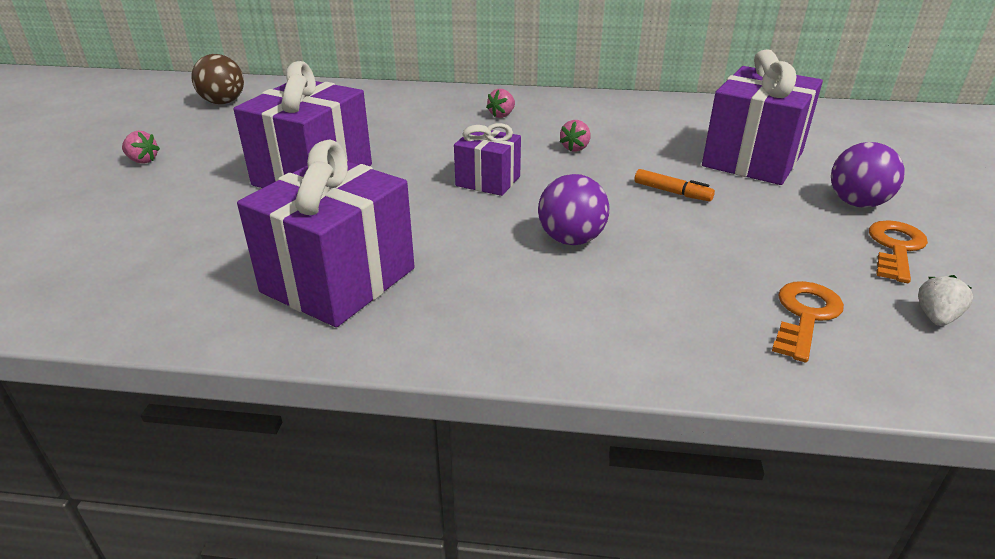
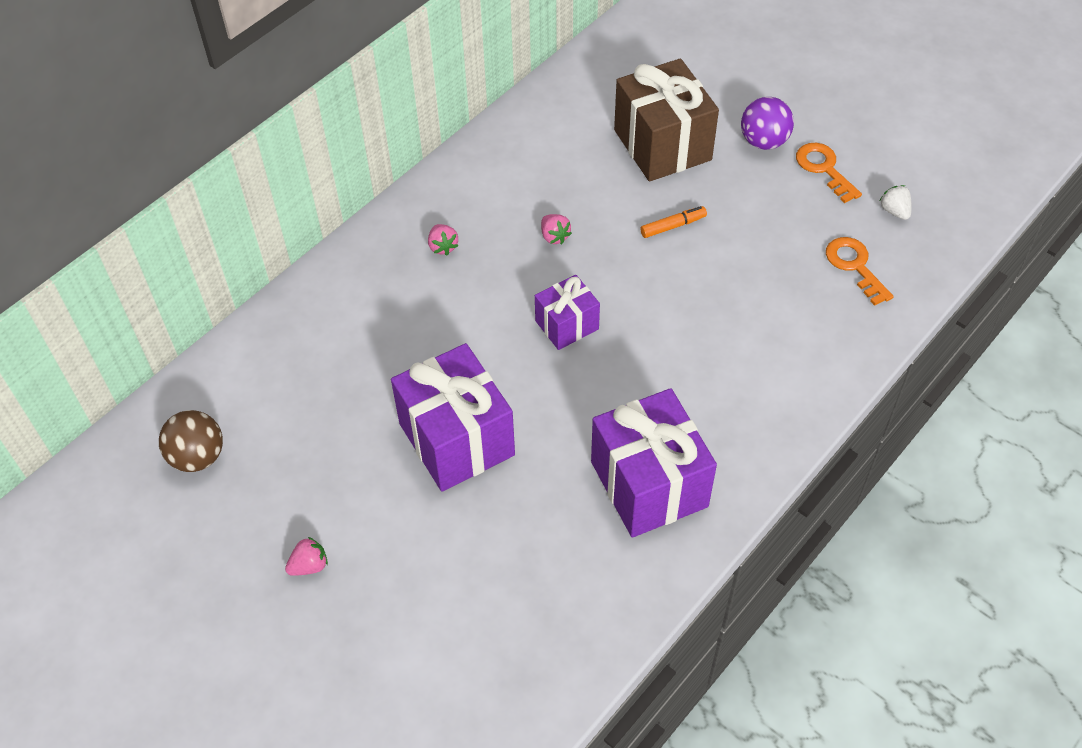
camera: 55 degrees left, 20 degrees up
purple ball [538,174,609,245] -> none
purple gift [702,50,823,185] -> brown gift [614,58,719,182]

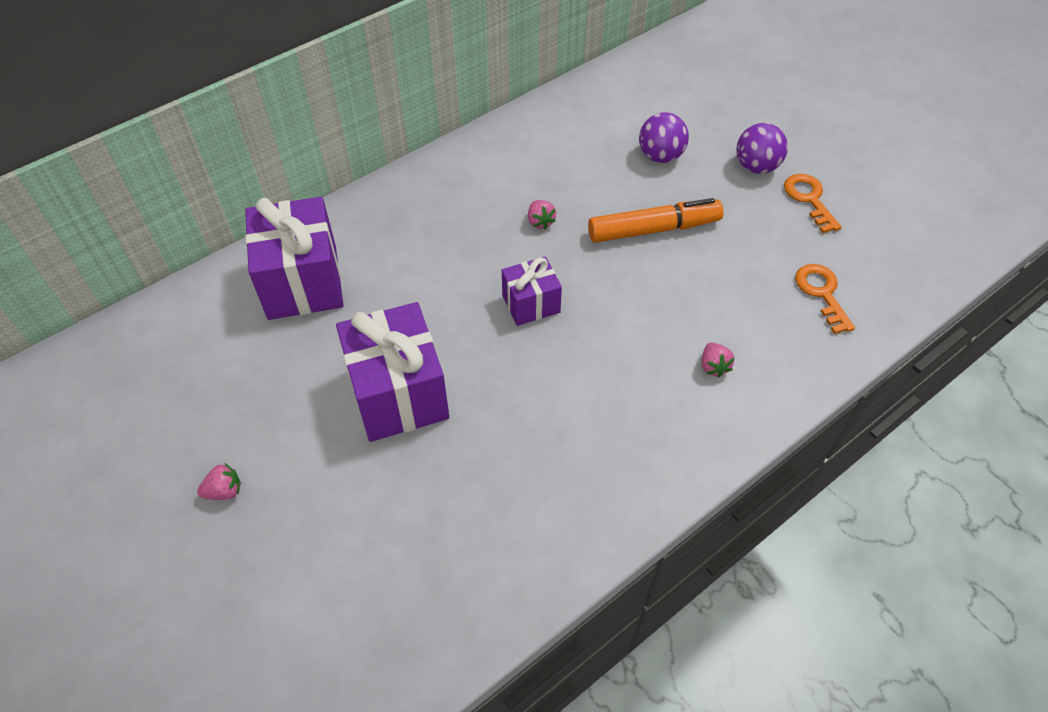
camera: 10 degrees right, 0 degrees up
brown ball [159,410,223,472] -> none
pink strawberry [428,224,458,255] -> pink strawberry moved to [701,342,734,378]
purple gift [591,388,717,538] -> purple gift moved to [245,197,344,320]
brown gift [614,58,719,182] -> purple ball [639,112,689,163]
orange marker [640,206,707,238] -> orange marker [588,198,724,243], size x2.03
white strawberry [879,185,912,220] -> none

